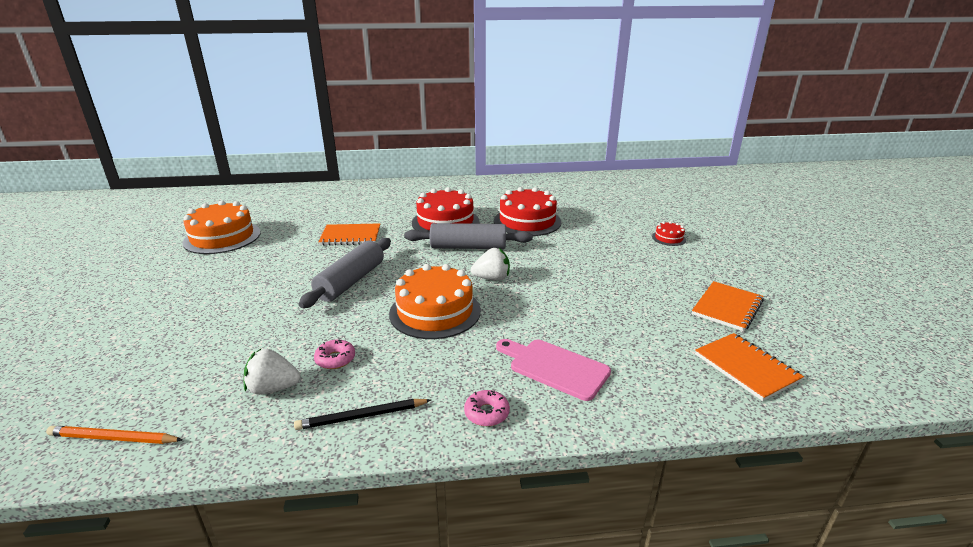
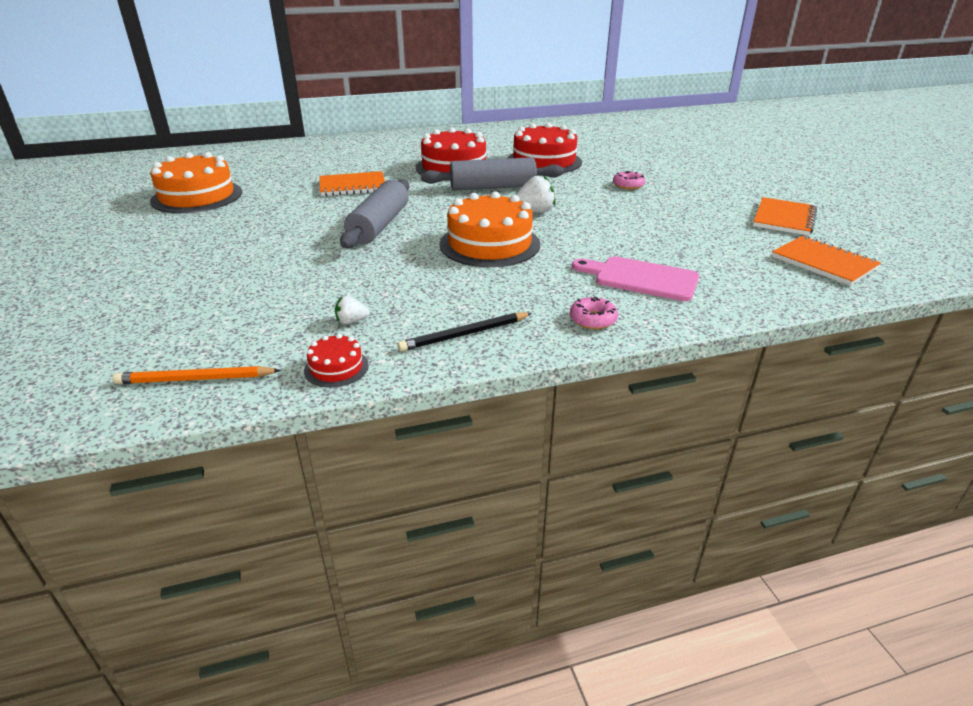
camera: 10 degrees left, 5 degrees up
white strawberry [244,349,301,395] -> white strawberry [335,295,370,324], size x0.57
pink donut [314,339,355,369] -> pink donut moved to [613,171,645,189]
red cake [652,221,686,246] -> red cake moved to [304,334,369,388]

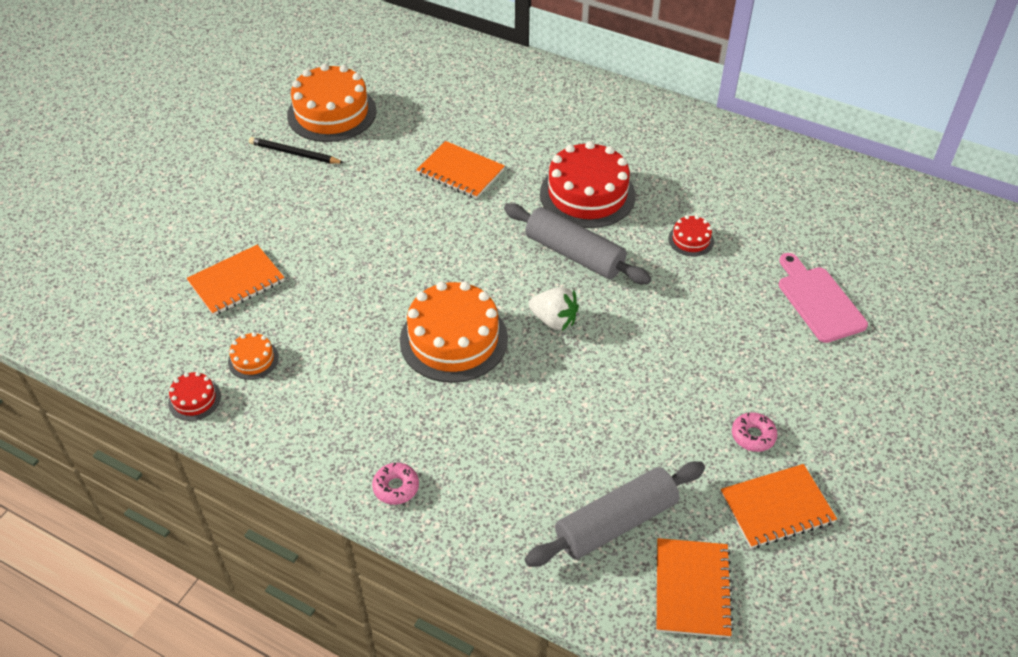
camera: 45 degrees right, 15 degrees up
orange pencil [113,366,281,384] -> none
white strawberry [335,295,370,324] -> orange cake [228,332,279,380]
grey rolling pin [340,179,409,248] -> grey rolling pin moved to [525,461,705,567]
black pencil [397,312,532,352] -> black pencil moved to [249,137,344,164]
red cake [507,123,582,173] -> red cake [668,215,714,256], size x0.46
pink cutting board [572,256,699,301] -> pink cutting board moved to [779,253,868,343]
pink donut [613,171,645,189] -> pink donut moved to [732,412,777,452]
none -> orange notebook [187,245,285,316]

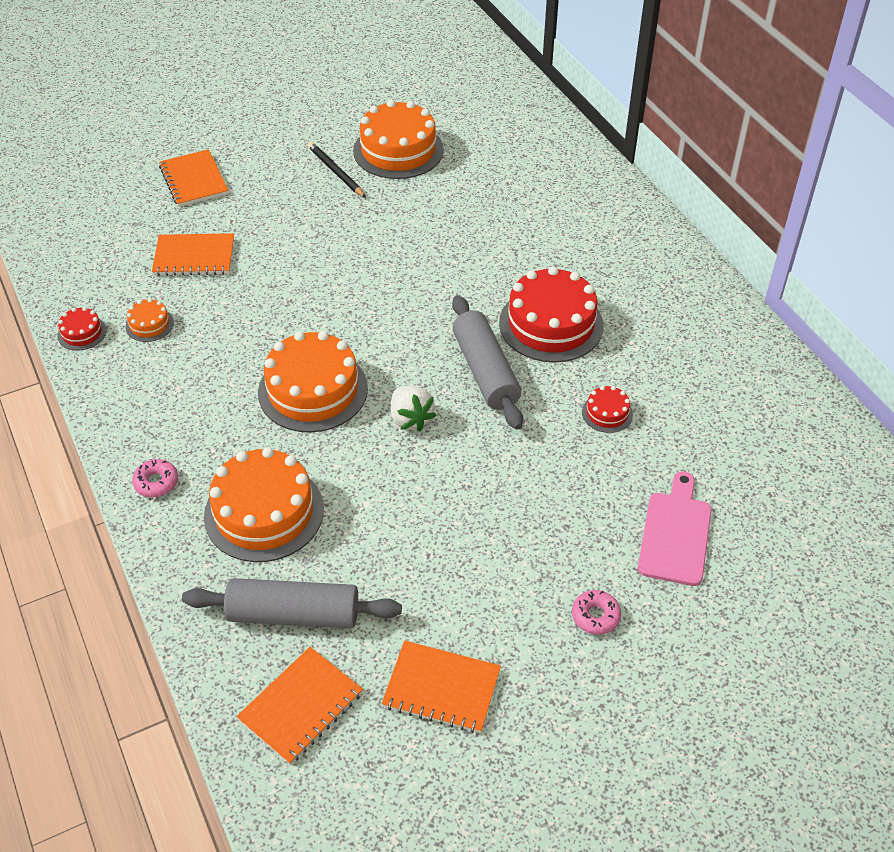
camera: 35 degrees right, 0 degrees up
orange notebook [416,141,505,199] -> orange notebook moved to [159,149,228,207]
pink donut [732,412,777,452] -> pink donut moved to [572,590,621,635]
none -> orange cake [204,447,324,562]

